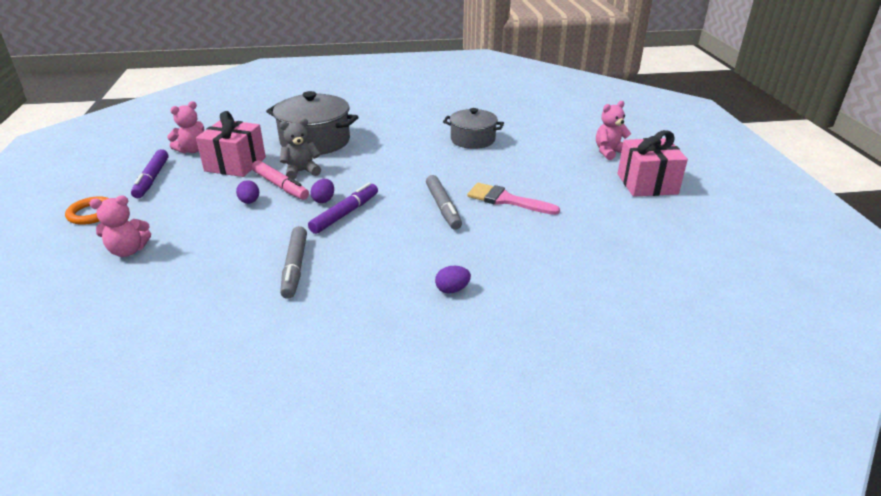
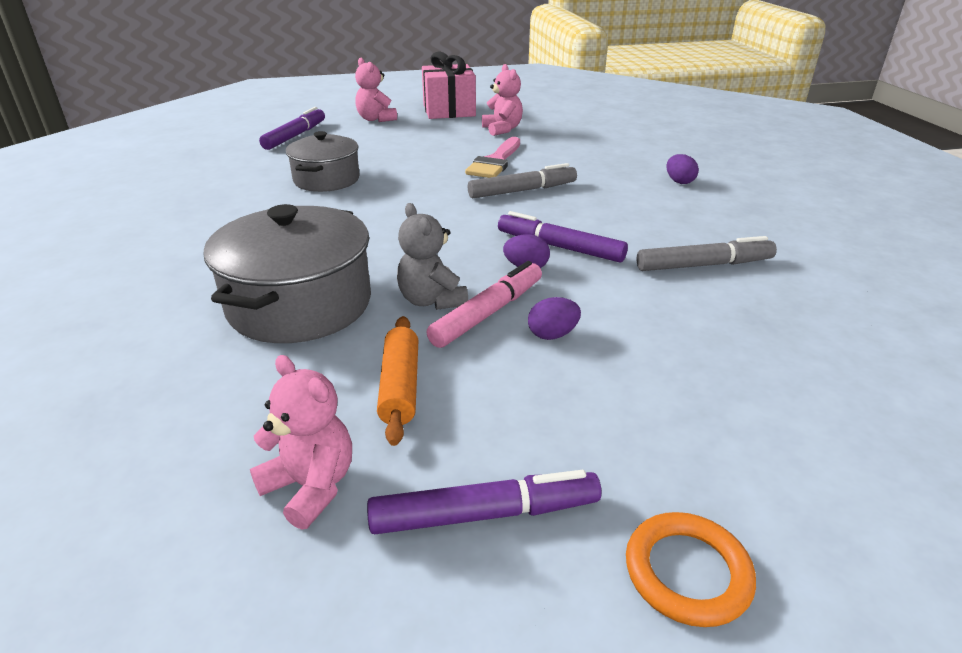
camera: 95 degrees left, 0 degrees up
pink teddy bear [89,196,151,257] -> pink teddy bear moved to [482,64,523,136]
pink gift [196,111,266,177] -> orange rolling pin [377,316,419,446]
none -> purple marker [259,107,325,150]

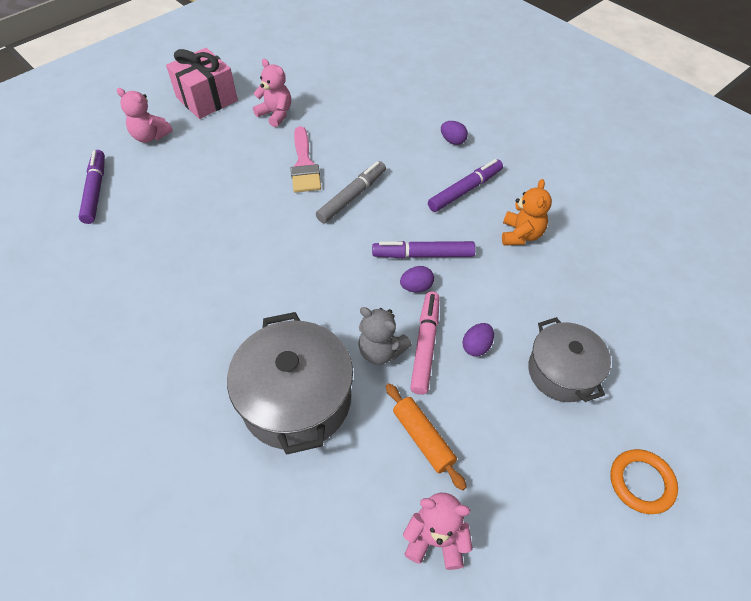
camera: 30 degrees left, 20 degrees up
grey pot [286,131,360,192] -> grey pot moved to [528,317,611,402]
purple marker [367,470,602,534] -> purple marker moved to [428,159,503,212]
grey marker [637,236,777,271] -> orange teddy bear [502,179,552,246]

